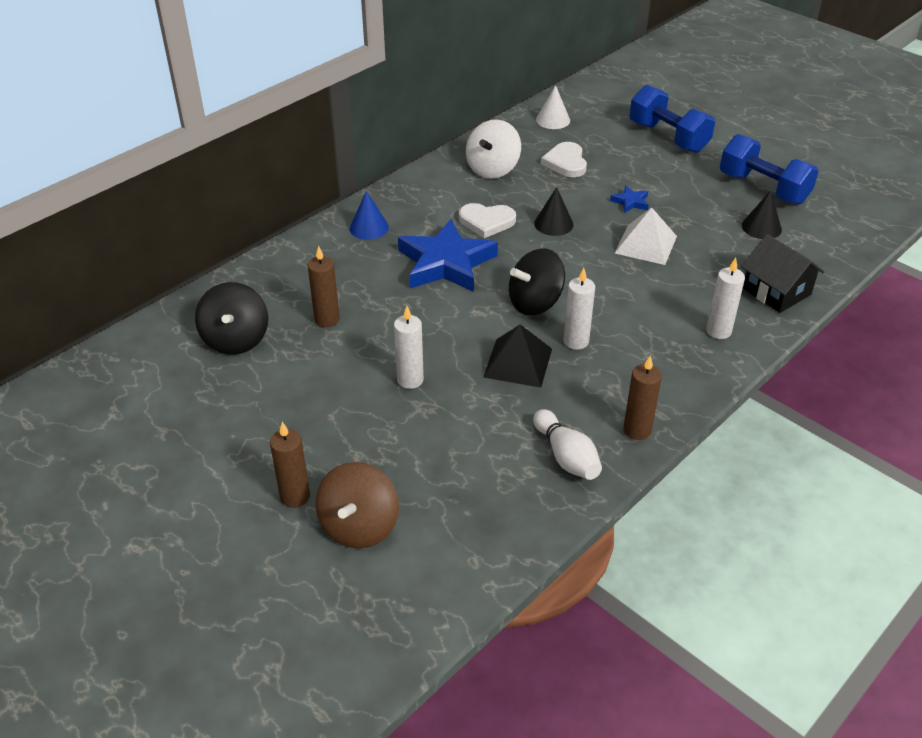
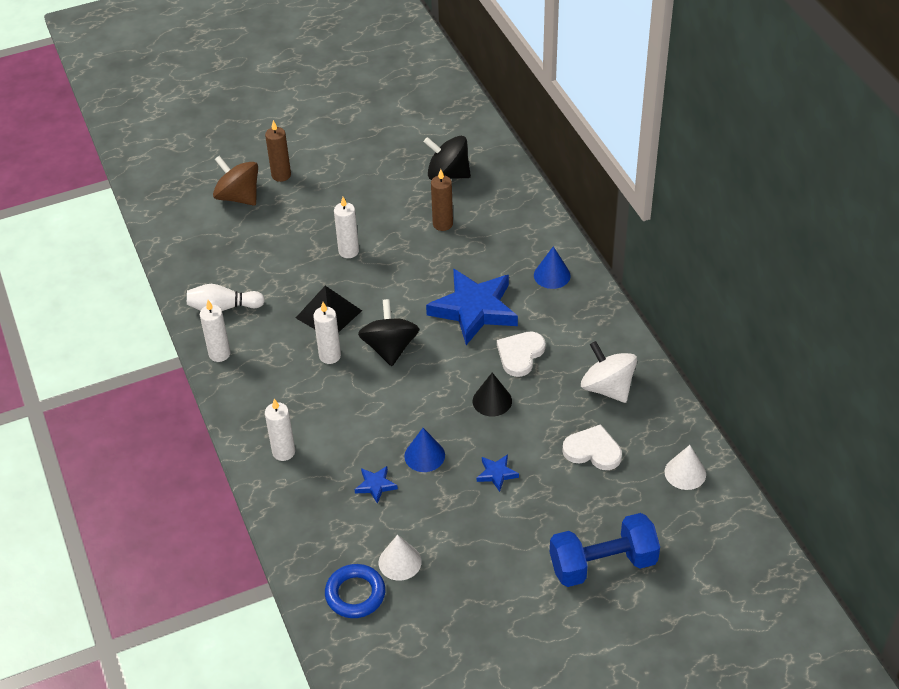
camera: 115 degrees right, 5 degrees up
white pyramid [615,207,677,265] -> blue cone [404,428,445,472]
brown candle [623,355,662,440] -> white candle [200,300,230,362]
blue dumbbell [720,134,819,205] -> none
black house [741,234,825,313] -> none
black cone [742,190,782,239] -> white cone [379,535,422,581]
none -> blue ring [325,564,385,618]
none -> blue star [355,466,398,504]

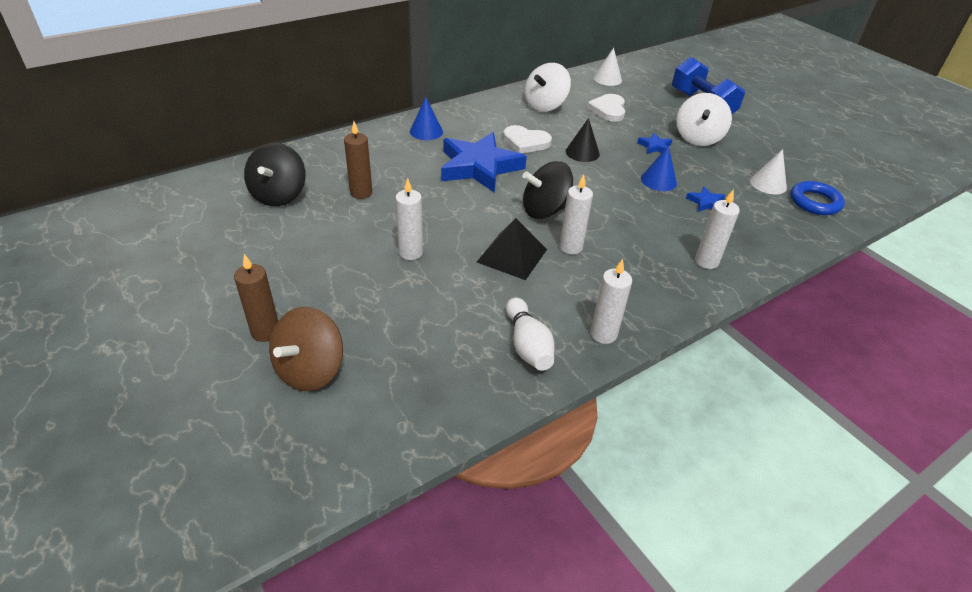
camera: 105 degrees left, 5 degrees down
none -> white spinning top [676,93,732,146]

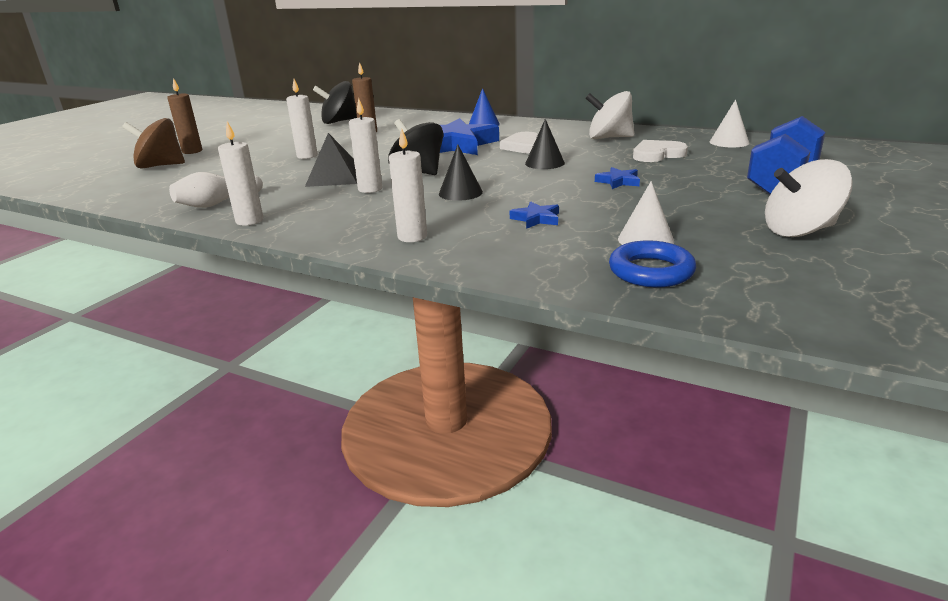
camera: 65 degrees right, 15 degrees down
blue cone [641,146,677,191] -> none
white spinning top [676,93,732,146] -> white spinning top moved to [765,159,853,237]
none -> black cone [439,145,483,201]

